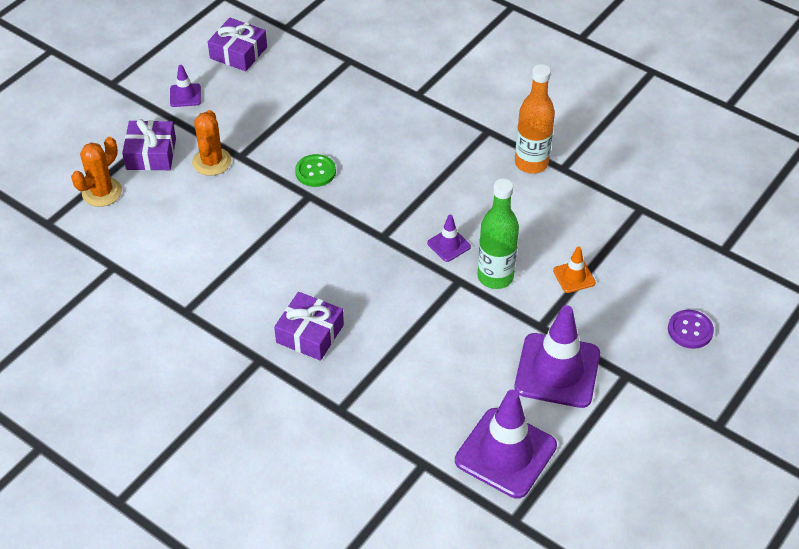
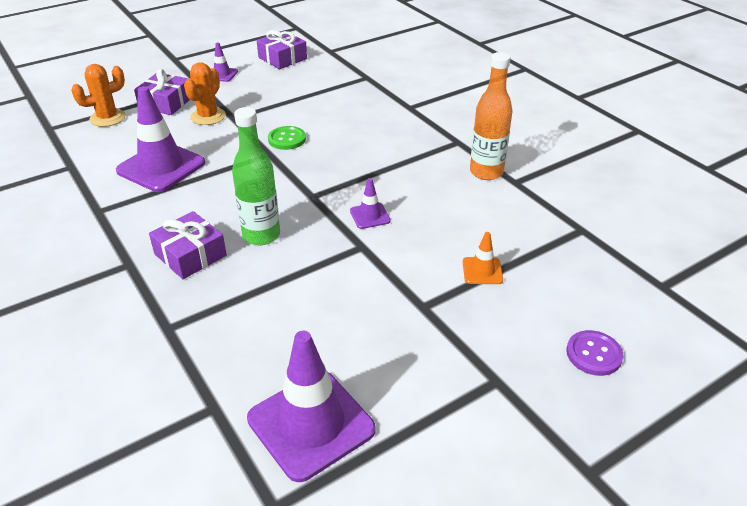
camera: 20 degrees right, 10 degrees down
green bottle [477,178,519,289] -> green bottle moved to [232,107,280,245]
purple traffic cone [514,305,600,408] -> purple traffic cone moved to [116,86,205,192]

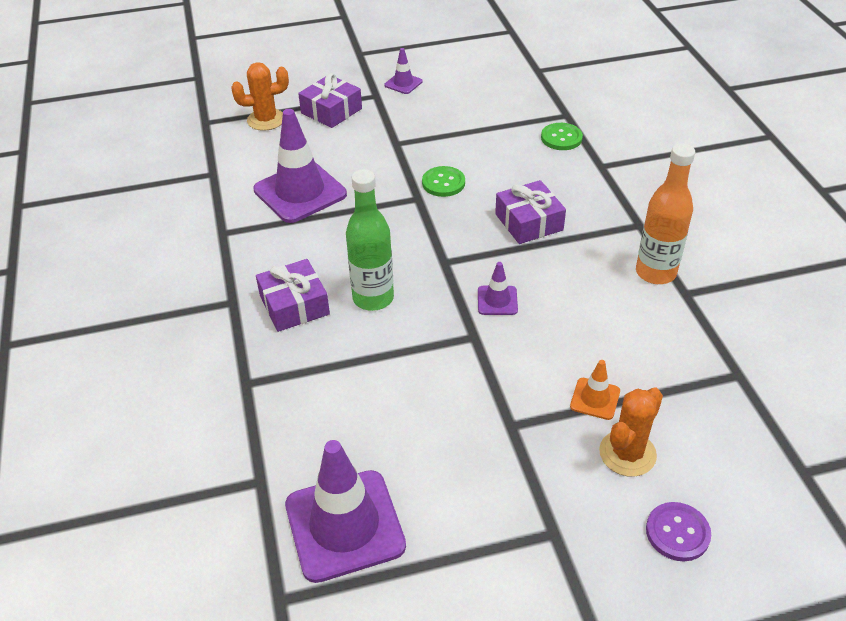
camera: 20 degrees right, 5 degrees up
orange cactus [184,62,226,125] -> orange cactus moved to [599,388,663,477]
purple gift [257,30,307,69] -> purple gift moved to [495,180,566,244]
none -> green button [541,123,583,150]

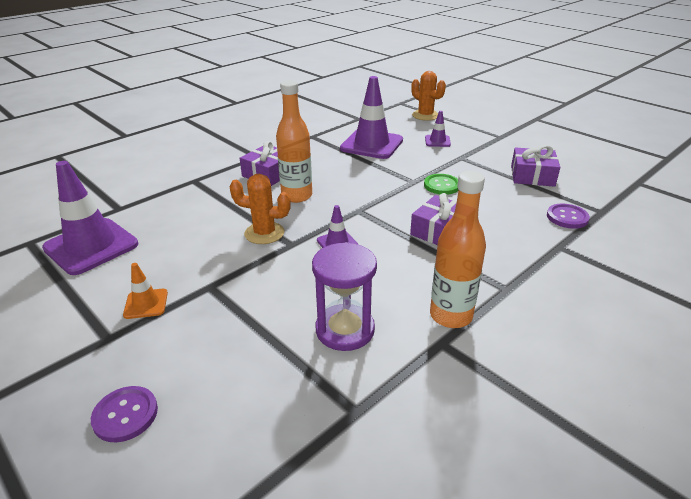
camera: 60 degrees right, 10 degrees down
purple gift [298,73,362,128] -> purple gift moved to [511,145,560,187]
green bottle [346,169,394,311] -> orange bottle [276,80,312,203]
purple traffic cone [384,48,422,94] -> purple traffic cone moved to [425,111,451,147]
green button [541,123,583,150] -> purple button [547,204,590,229]
orange traffic cone [570,360,620,420] -> orange traffic cone moved to [123,263,168,319]
orange cactus [599,388,663,477] -> orange cactus moved to [229,174,291,244]
none -> purple hourglass [312,242,377,351]

